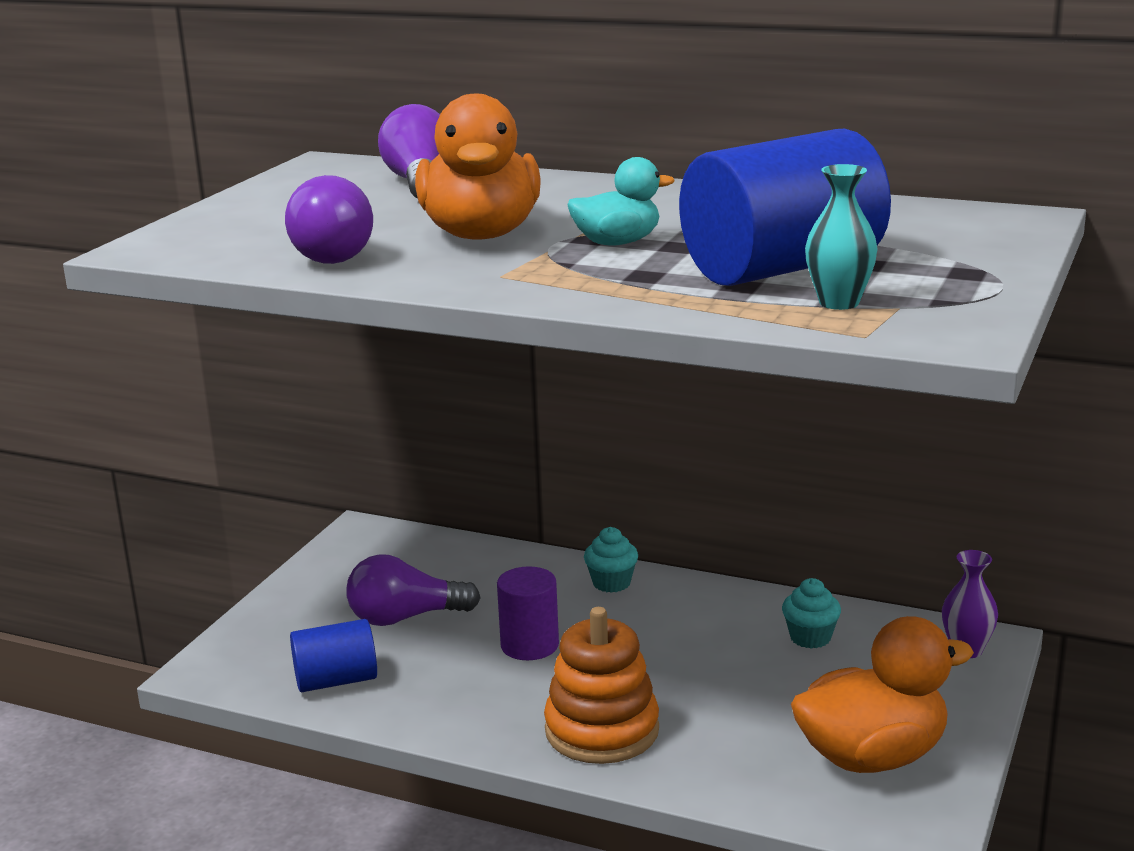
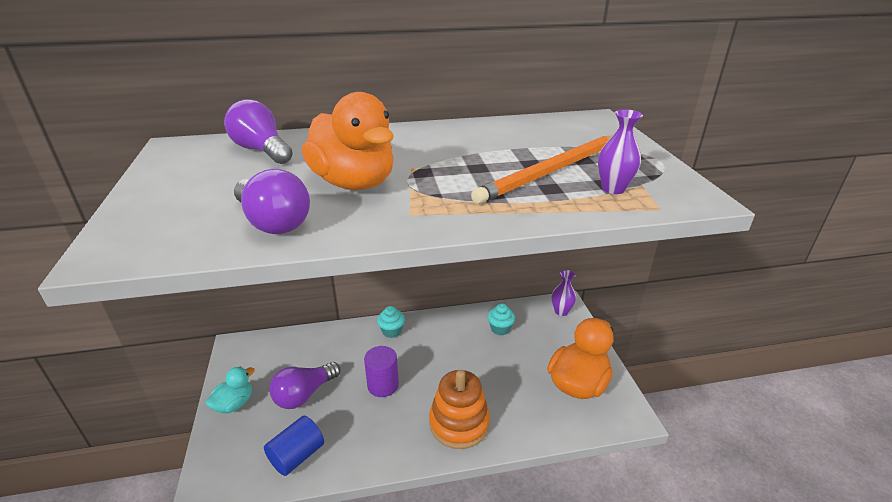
camera: 35 degrees left, 10 degrees up
turquoise duck [567,157,675,246] -> turquoise duck moved to [206,367,255,413]
blue cylinder [679,129,891,286] -> orange pencil [471,135,613,204]
turquoise vase [805,164,878,310] -> purple vase [598,109,643,194]

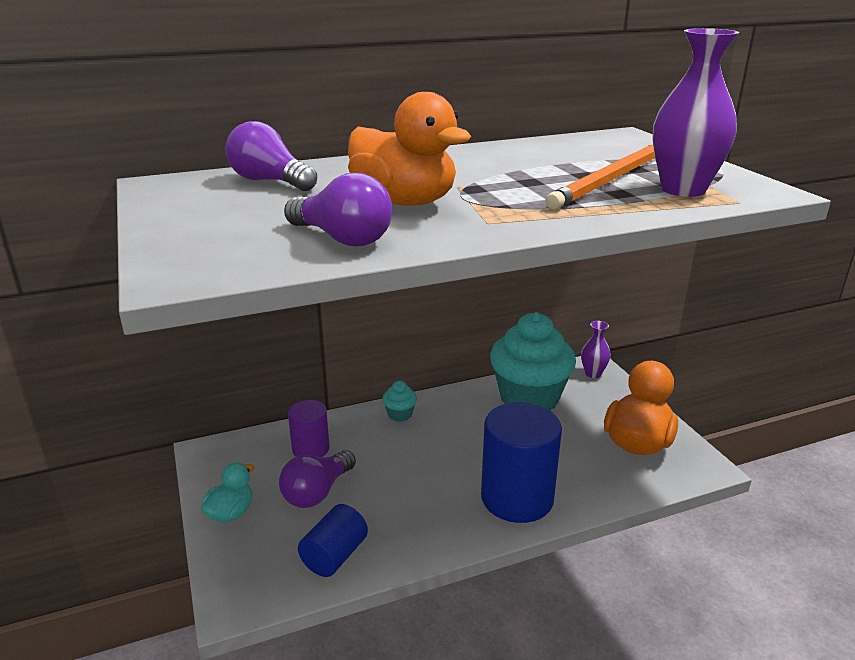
camera: 10 degrees left, 5 degrees down
purple cylinder [364,346,399,397] -> purple cylinder moved to [288,400,330,457]
orange stacking toy [429,370,490,449] -> blue cylinder [481,402,562,523]
turquoise cupcake [488,303,515,335] -> turquoise cupcake [490,312,576,411], size x2.50
purple vase [598,109,643,194] -> purple vase [652,28,740,197], size x1.78

